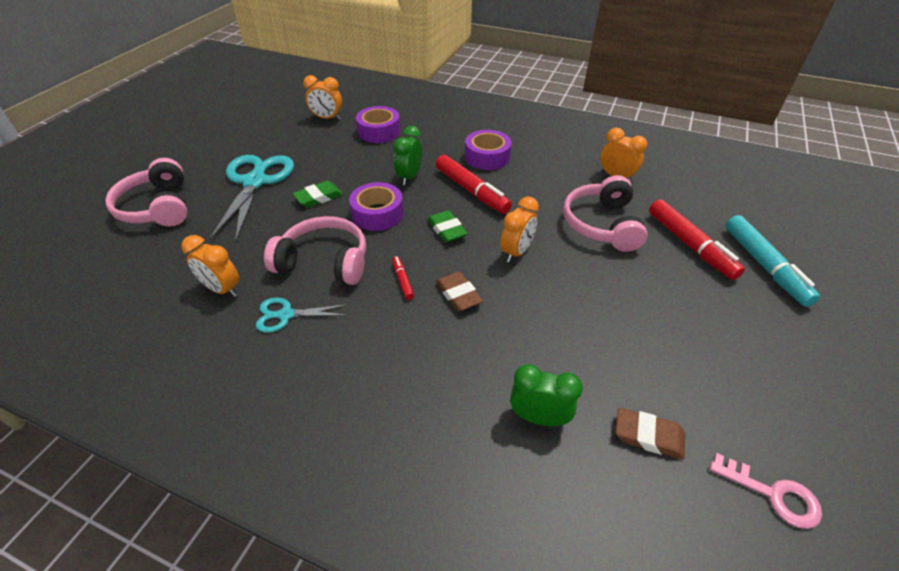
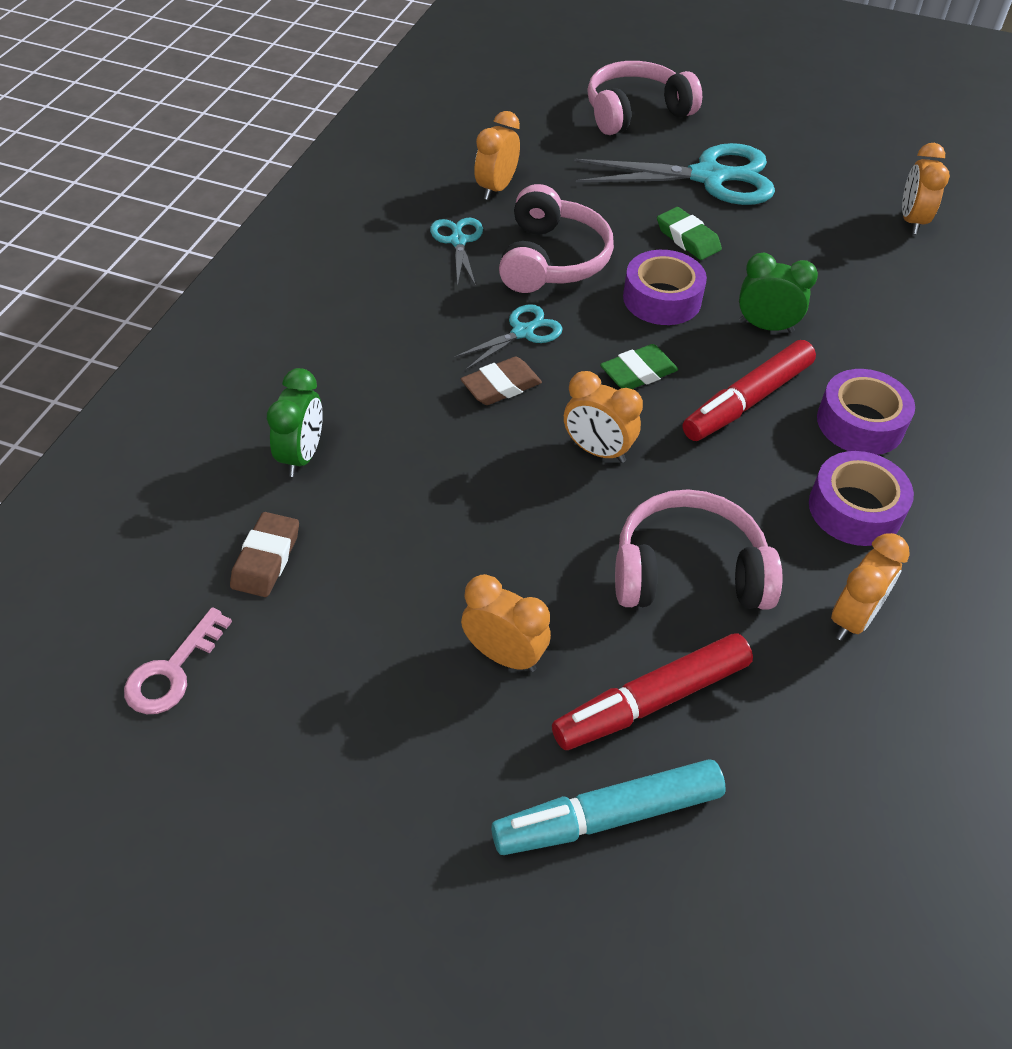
camera: 85 degrees right, 5 degrees up
purple tape [356,106,400,143] -> purple tape moved to [809,451,914,546]
red marker [392,256,414,300] -> turquoise scissors [454,304,563,370]
none -> orange clock [461,574,551,672]

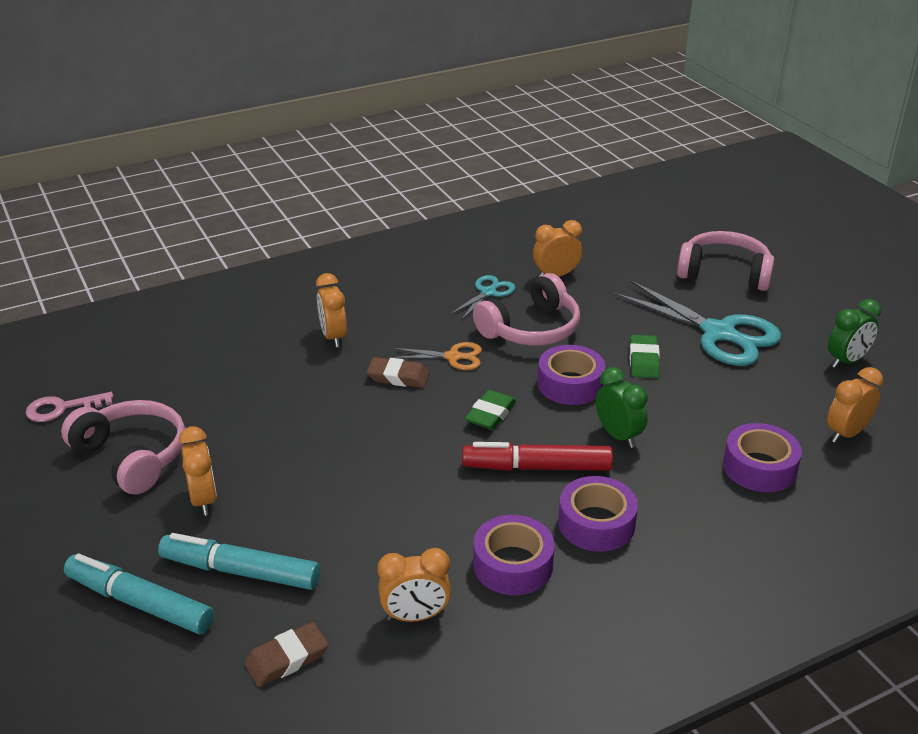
camera: 45 degrees right, 15 degrees down
brown eraser [230,512,299,597] -> brown eraser moved to [244,622,328,687]
green clock [267,368,323,477] -> green clock moved to [828,299,881,368]
turquoise scissors [454,304,563,370] -> orange scissors [391,342,482,370]
red marker [552,633,753,750] -> turquoise marker [158,533,320,590]
orange clock [564,371,643,463] -> orange clock moved to [316,273,347,347]
green eraser [600,344,678,389] -> green eraser turned 75 degrees counterclockwise [465,390,516,430]
pink headphones [615,489,782,610] -> pink headphones moved to [61,400,185,494]
none -> purple tape [723,423,802,492]

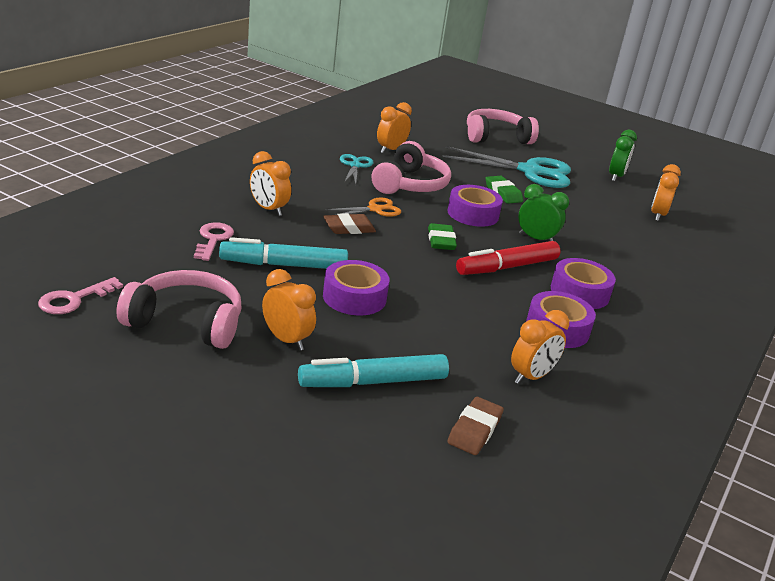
camera: 35 degrees left, 5 degrees down
turquoise marker [64,553,214,634] -> turquoise marker moved to [219,237,348,269]
purple tape [723,423,802,492] -> purple tape moved to [323,260,389,315]
none -> pink key [194,222,234,261]

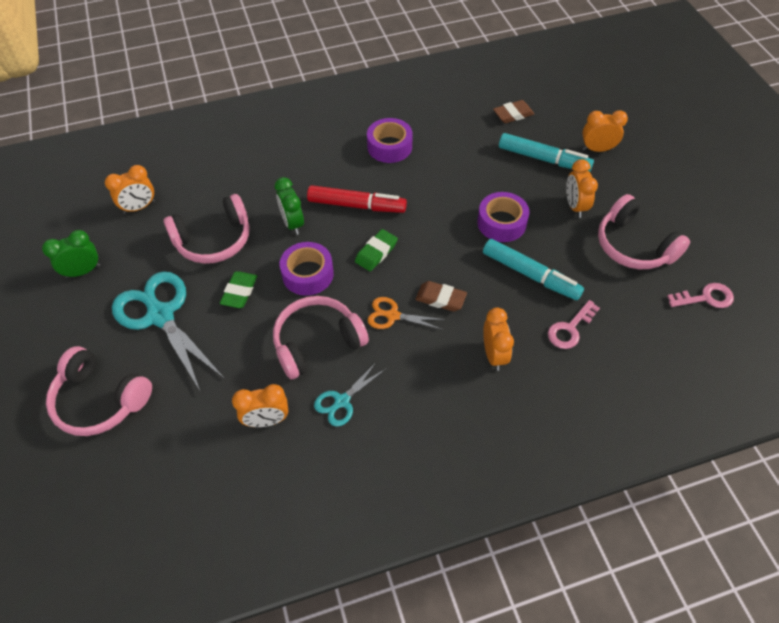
camera: 135 degrees left, 25 degrees up
orange clock [511,310,569,384] -> orange clock moved to [582,110,628,152]
purple tape [551,258,616,309] -> none
none -> pink headphones [164,194,250,264]

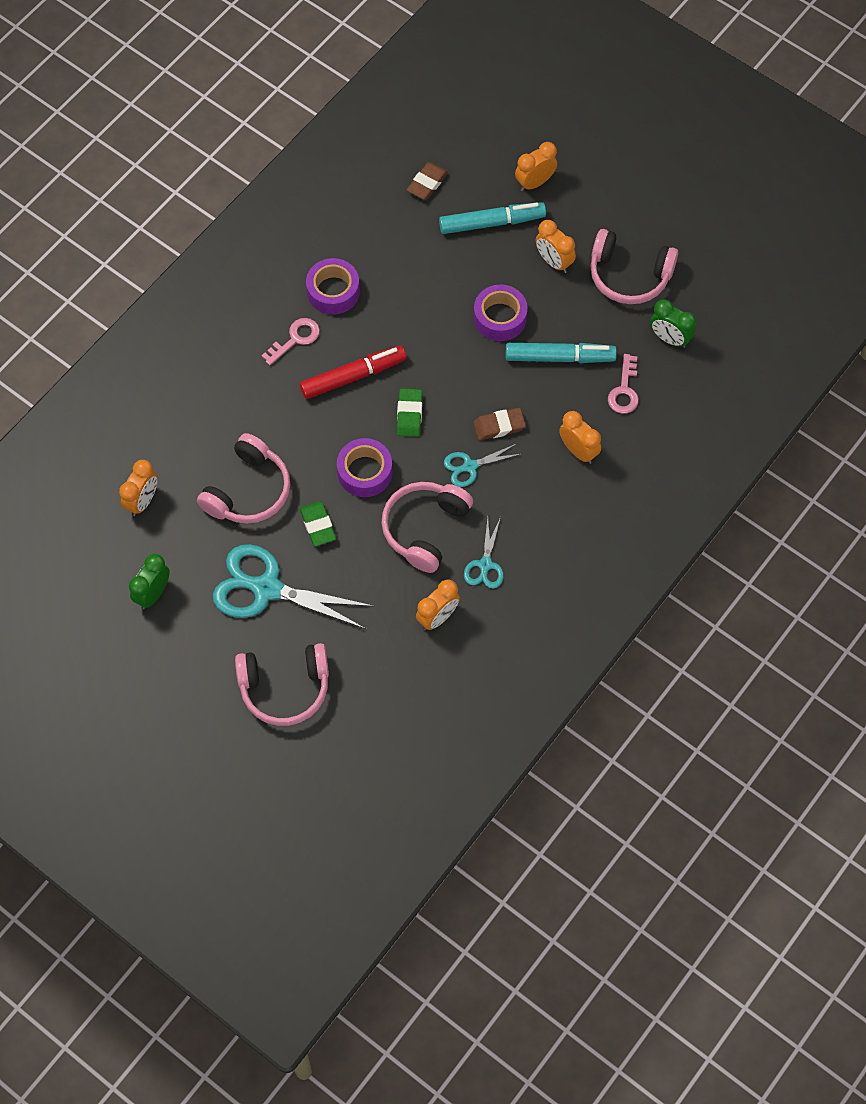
camera: 35 degrees left, 10 degrees up
green clock [275,177,304,235] -> green clock moved to [650,300,696,348]
orange scissors [367,297,445,330] -> turquoise scissors [444,444,521,487]
pink key [667,283,734,308] -> pink key moved to [262,318,320,366]

